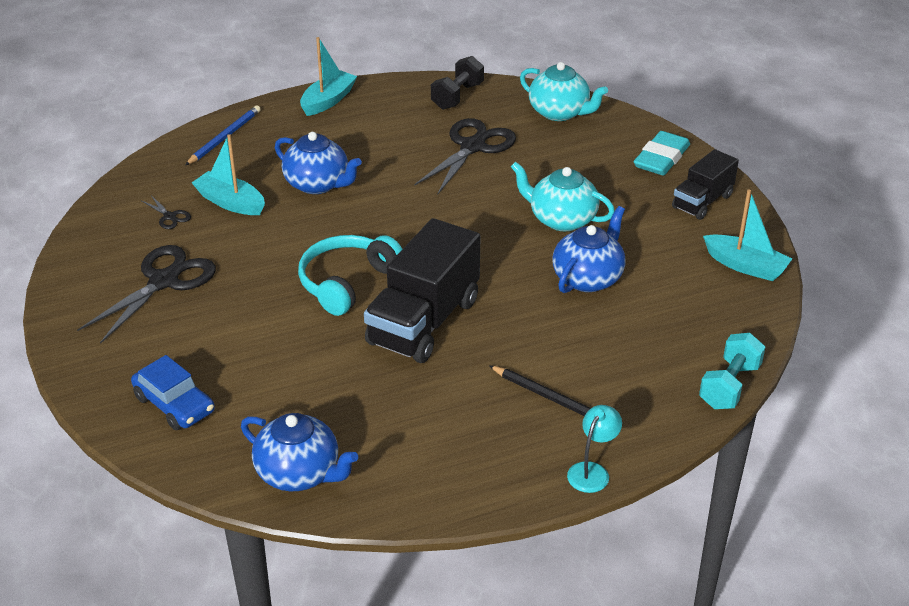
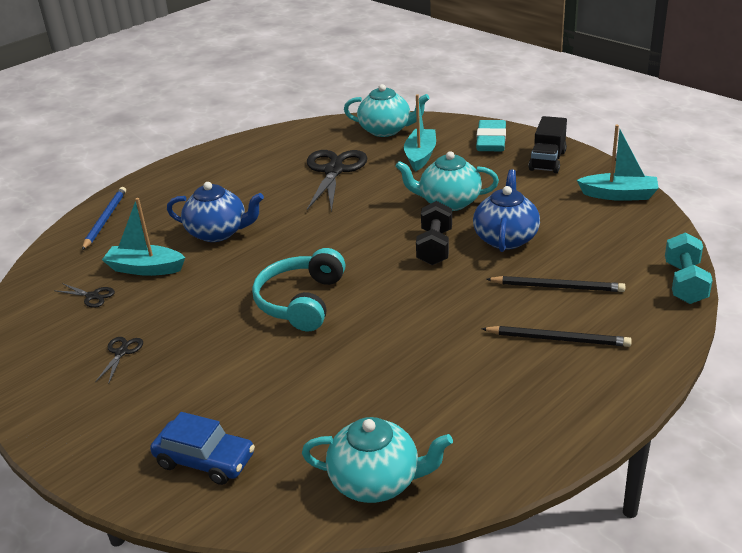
camera: 20 degrees left, 5 degrees down
black scissors [77,245,216,344] -> black scissors [95,337,143,384], size x0.44
blue teapot [241,413,358,491] -> turquoise teapot [302,417,453,503]
turquoise boat [300,37,357,116] -> turquoise boat moved to [404,94,436,171]
black truck [364,218,480,363] -> none
black dumbbell [431,56,484,110] -> black dumbbell moved to [416,201,452,265]
turquoise lamp [567,405,622,493] -> none
none -> black pencil [486,276,625,292]

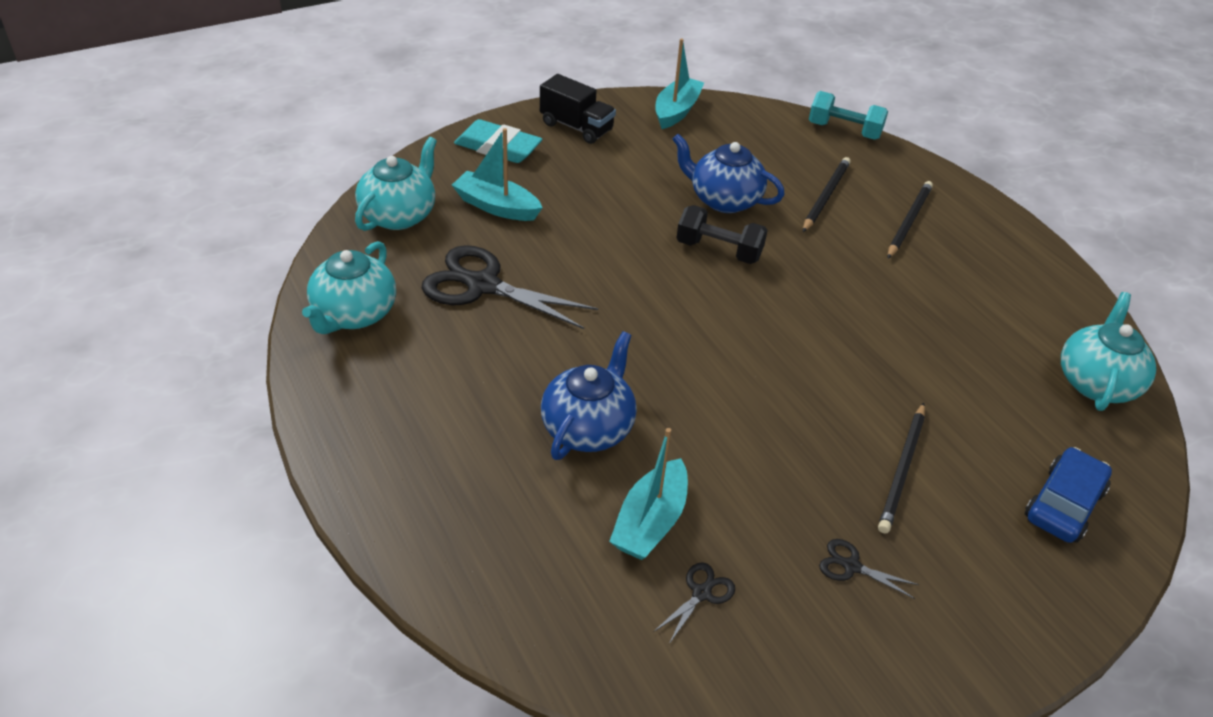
camera: 80 degrees left, 10 degrees up
blue pencil [82,187,126,250] -> none
turquoise headphones [252,248,345,331] -> none
turquoise teapot [395,151,499,211] -> turquoise teapot moved to [302,241,396,334]
none -> black pencil [878,403,925,534]

